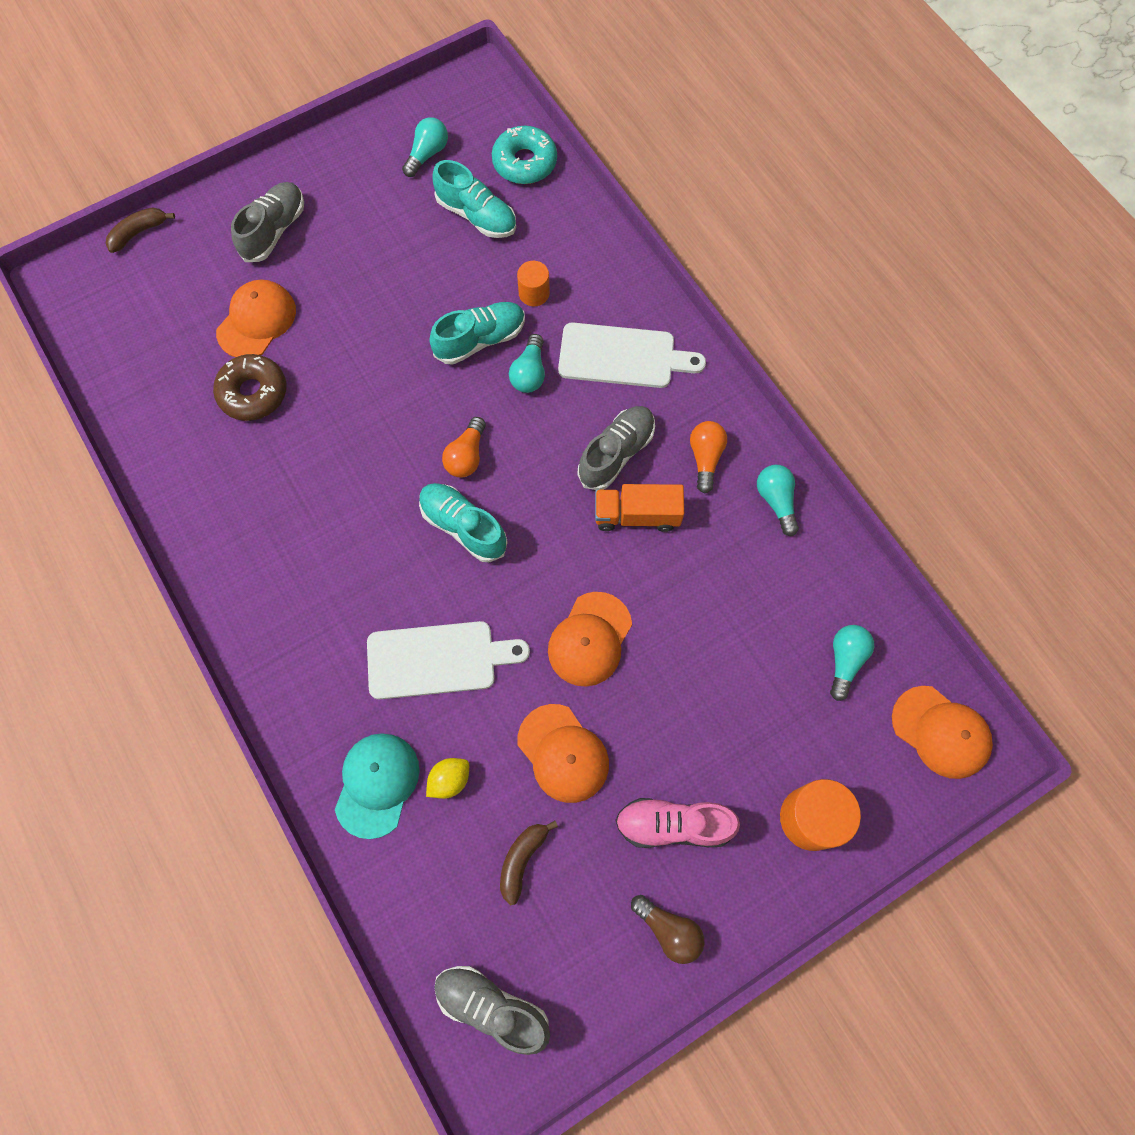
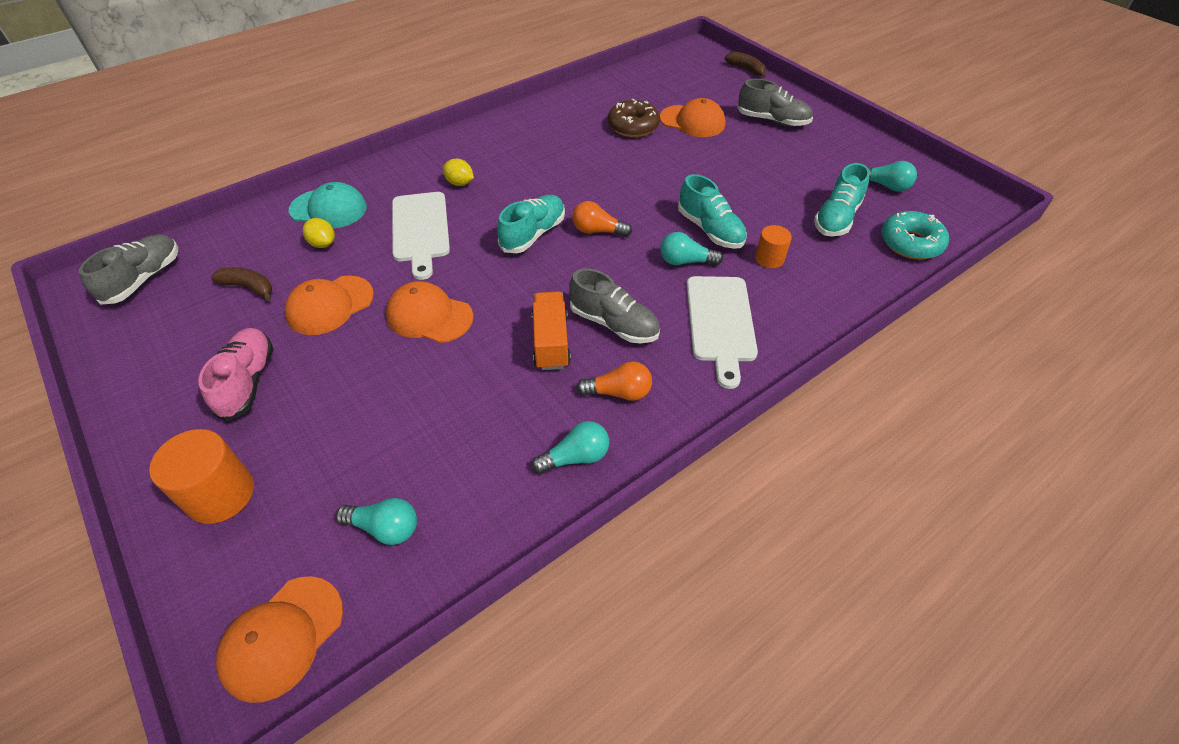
camera: 85 degrees right, 20 degrees down
brown light bulb [631,895,705,964] -> none
none -> yellow lemon [443,159,474,186]

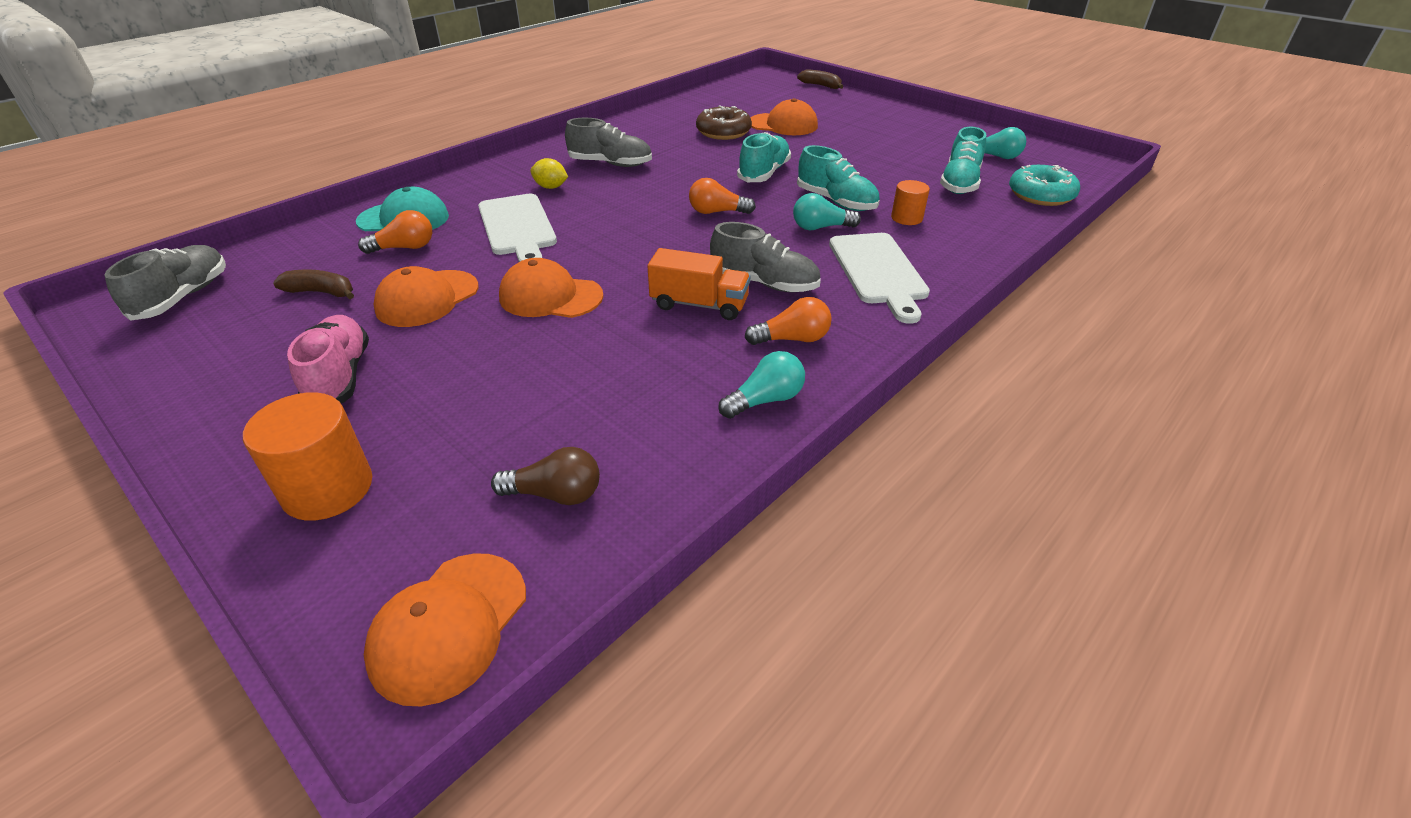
camera: 10 degrees left, 10 degrees down
yellow lemon [303,218,335,248] -> orange light bulb [358,210,432,254]
turquoise light bulb [336,498,417,545] -> brown light bulb [491,447,600,505]
turquoise shoe [497,195,565,253] -> turquoise shoe moved to [737,132,791,182]
orange truck [532,292,571,370] -> orange truck turned 120 degrees clockwise [648,248,750,320]
grey shoe [737,79,813,126] -> grey shoe moved to [565,118,652,167]

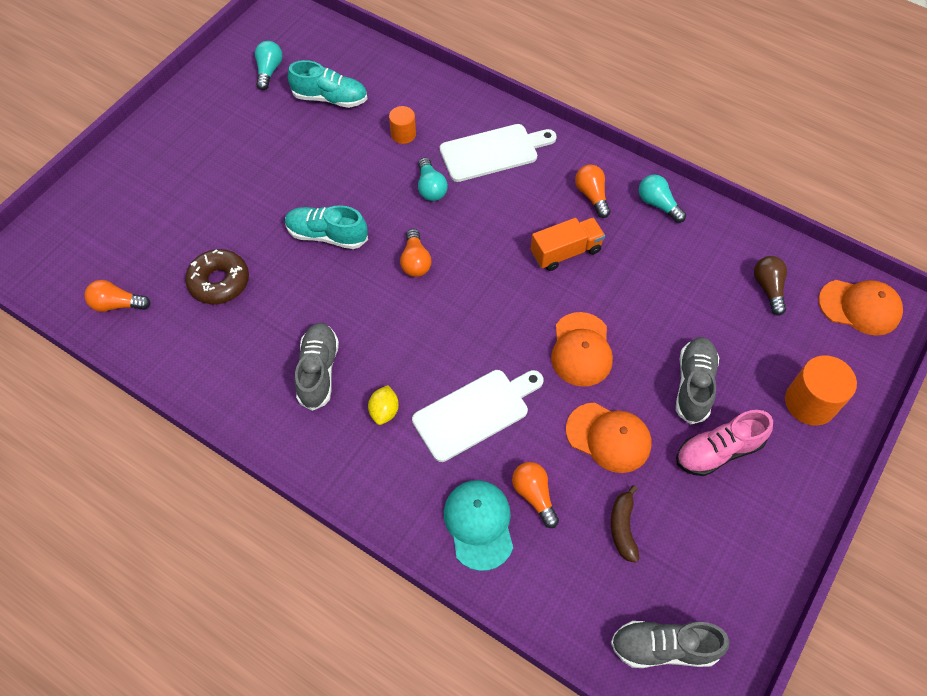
camera: 100 degrees left, 20 degrees up
orange truck [648,248,750,320] -> orange truck turned 60 degrees clockwise [531,218,605,271]
grey shoe [710,222,821,292] -> grey shoe moved to [676,337,719,424]
orange cap [750,98,818,135] -> none
brown banana [797,69,844,89] -> none
turquoise shoe [797,145,880,211] -> none
turquoise donut [1009,165,1080,206] -> none
none -> orange light bulb [84,280,150,312]

